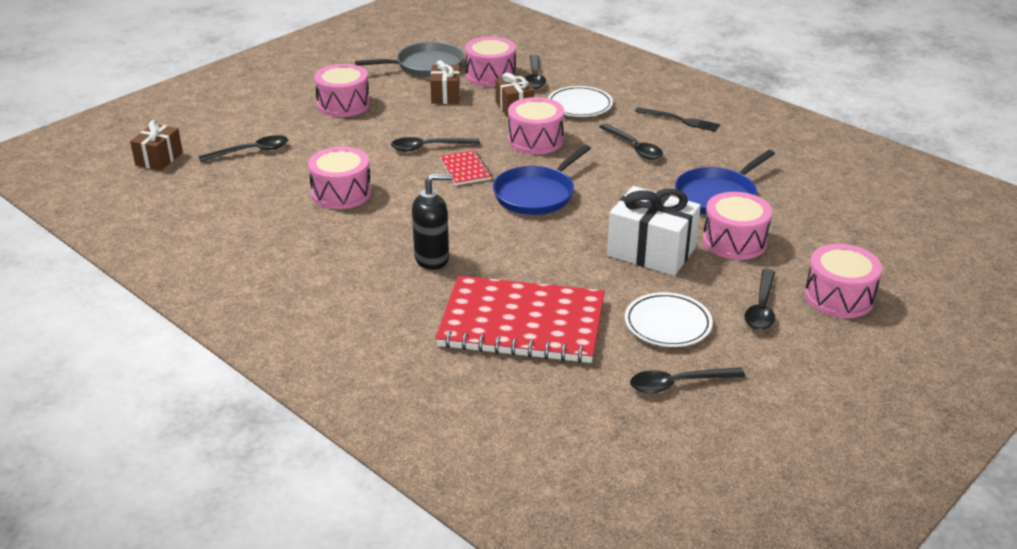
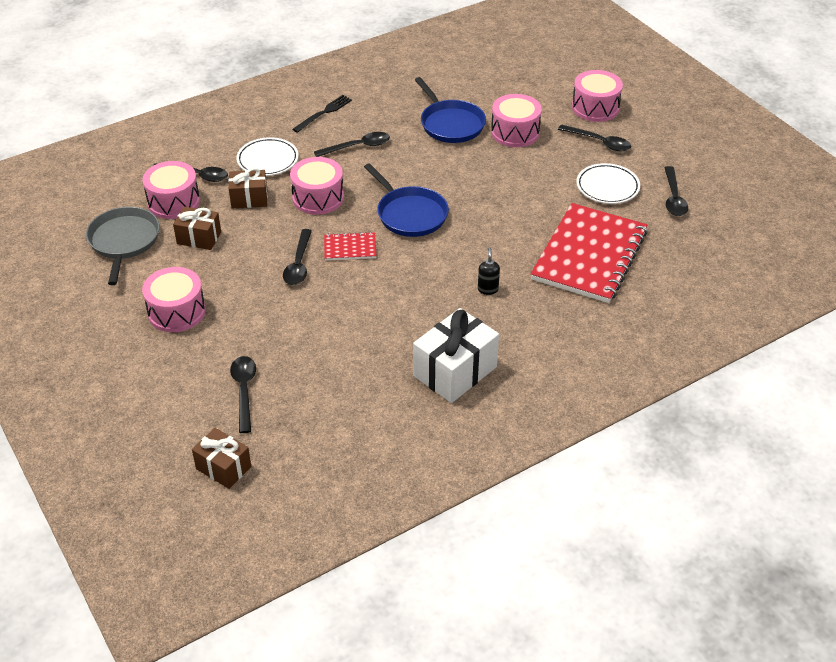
camera: 75 degrees left, 10 degrees up
pink drum [308,146,372,209] -> none
black soap dispenser [412,174,453,270] -> black soap dispenser [478,247,500,295], size x0.57
white gift [607,186,701,276] -> white gift moved to [413,308,499,403]

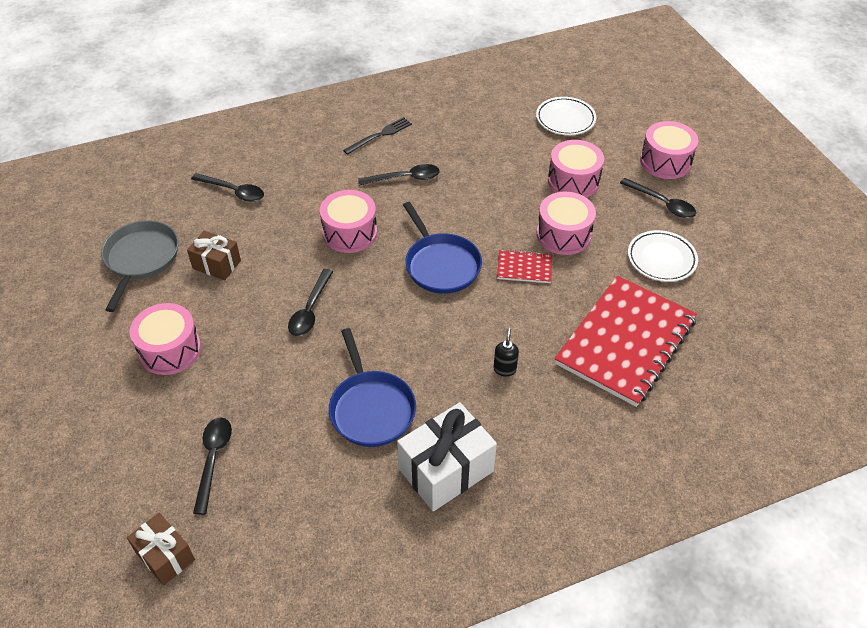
camera: 10 degrees right, 5 degrees up
pink drum [142,161,200,219] -> pink drum moved to [537,192,596,255]
brown gift [228,167,268,208] -> none
white plate [236,137,299,176] -> white plate moved to [536,97,596,135]
red notebook [324,232,377,260] -> red notebook moved to [497,249,552,283]
blue pan [415,77,486,143] -> blue pan moved to [329,328,416,447]
black spoon [664,166,688,216] -> none

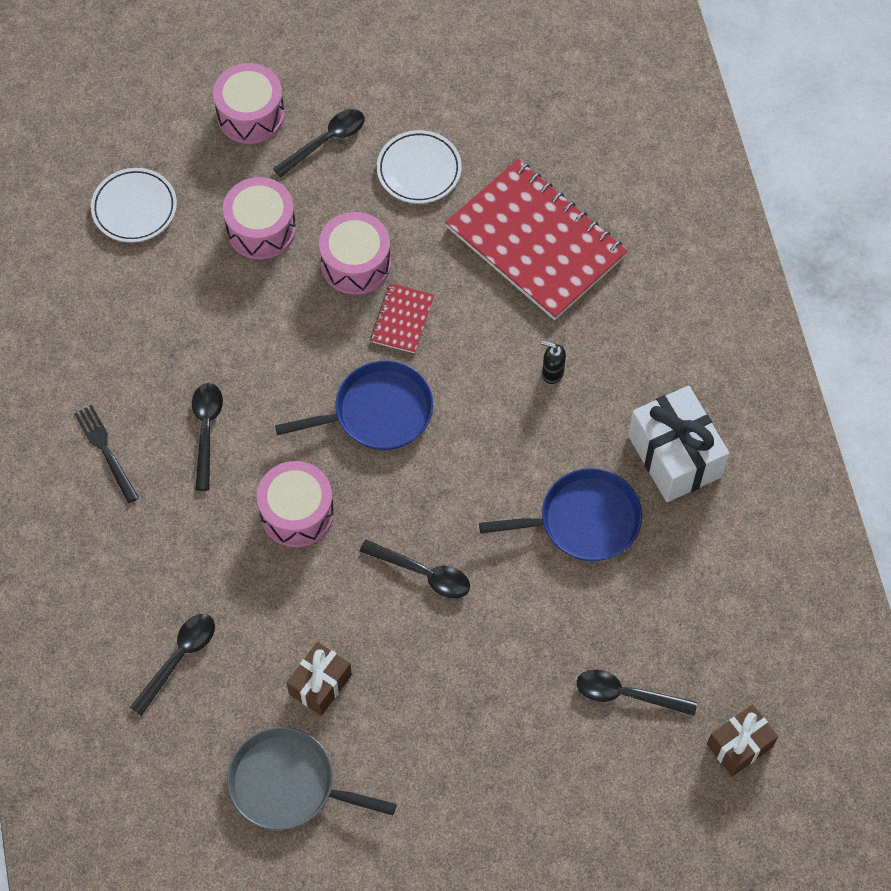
camera: 80 degrees left, 15 degrees up
pink drum [130,303,201,375] -> none

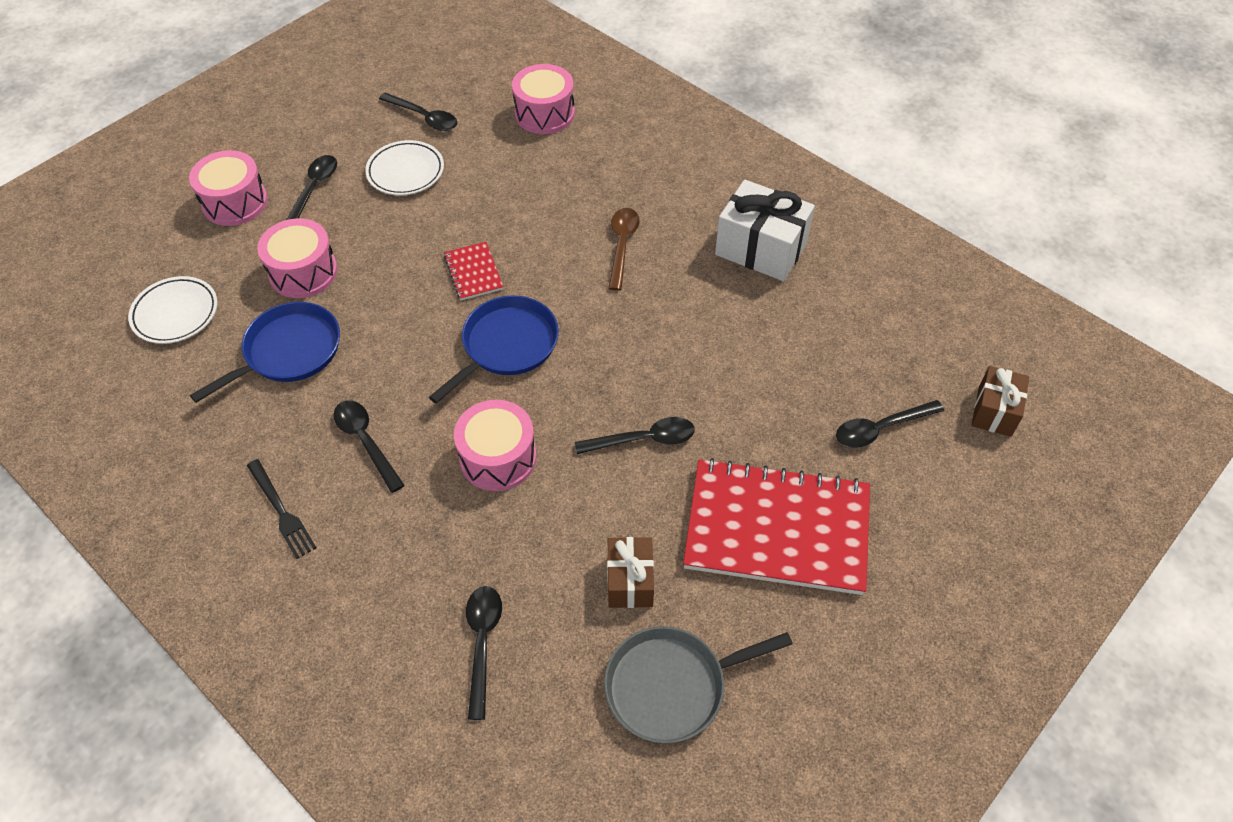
camera: 35 degrees left, 10 degrees down
black fork [74,405,139,503] -> black fork turned 150 degrees counterclockwise [247,459,317,559]
pink drum [319,212,391,295] -> pink drum moved to [512,64,575,134]
red notebook [445,159,628,320] -> red notebook moved to [683,458,870,595]
blue pan [479,468,642,561] -> blue pan moved to [190,302,340,403]
black soap dispenser [541,341,566,384] -> brown spoon [608,208,640,291]
none -> black spoon [379,93,457,131]

